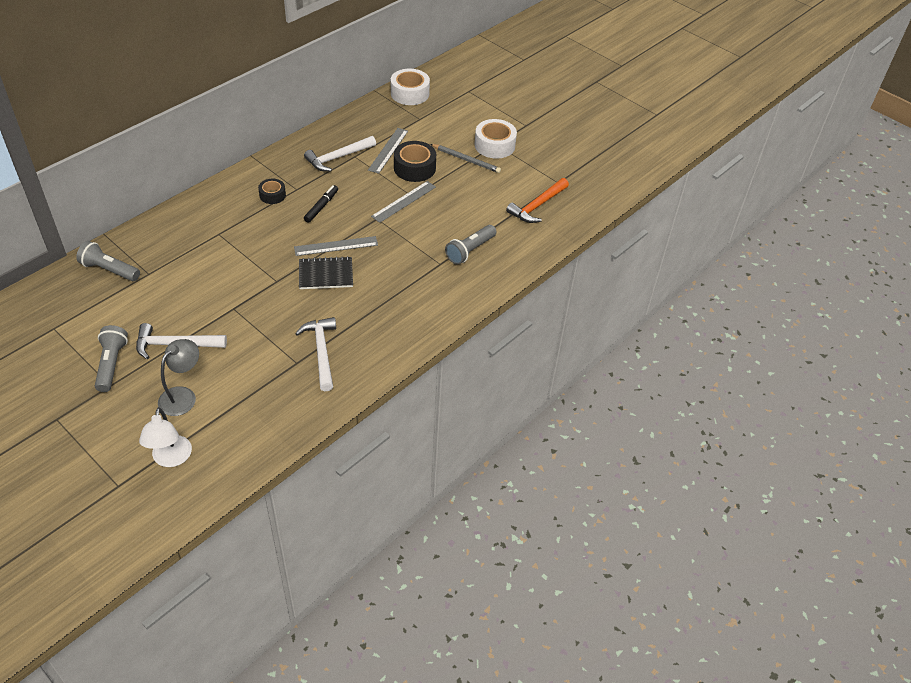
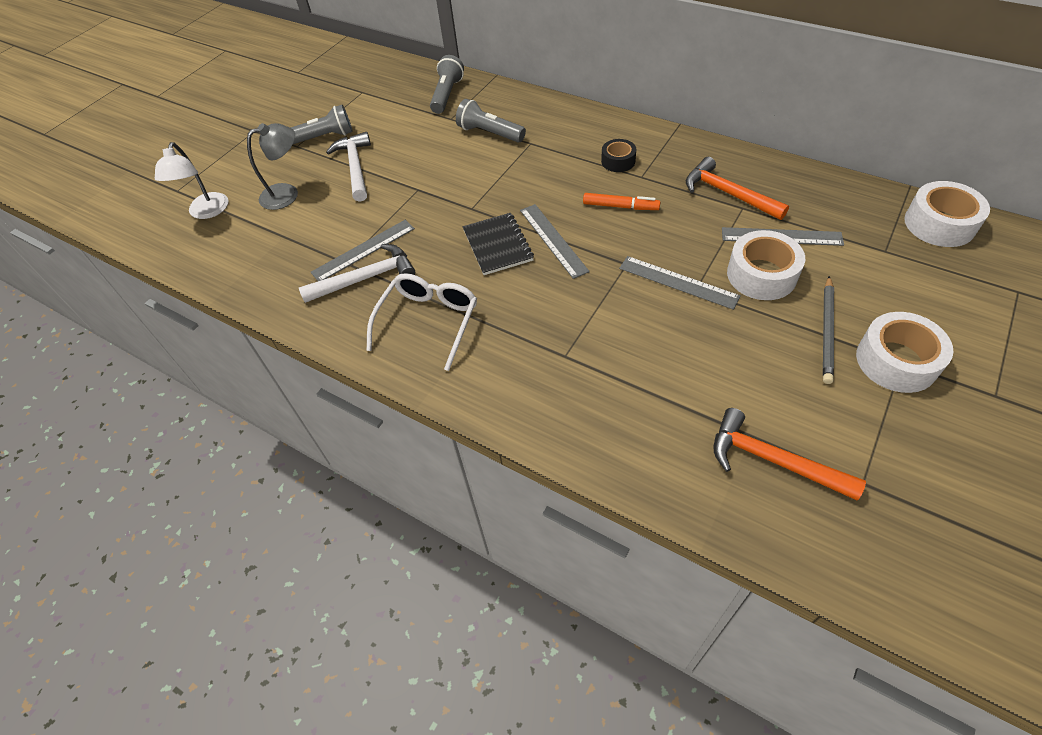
camera: 85 degrees right, 5 degrees up
white lamp [139,407,192,467] -> white lamp turned 75 degrees counterclockwise [155,142,229,219]
grey lamp [158,339,199,416] -> grey lamp turned 45 degrees counterclockwise [247,123,298,210]
white hammer [304,136,376,171] -> orange hammer [686,157,789,220]
black marker [304,185,338,223] -> orange marker [583,193,661,210]
black tape [394,141,436,182] -> white tape [727,230,805,300]
grey flashlight [445,225,496,265] -> grey flashlight moved to [456,99,526,143]
none -> grey ruler [311,220,415,281]
none -> white glasses [367,273,477,371]

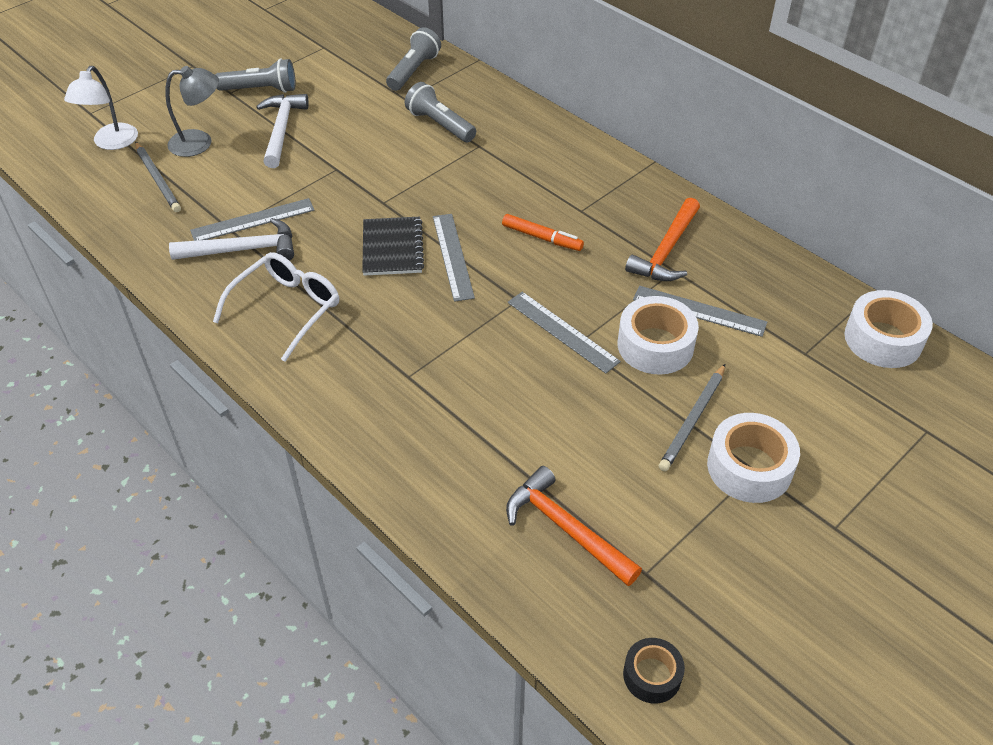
camera: 10 degrees right, 5 degrees down
black tape [601,139,637,172] -> black tape moved to [623,638,685,704]
orange hammer [686,157,789,220] -> orange hammer turned 120 degrees counterclockwise [625,198,700,281]
none -> grey pencil [135,142,181,212]

